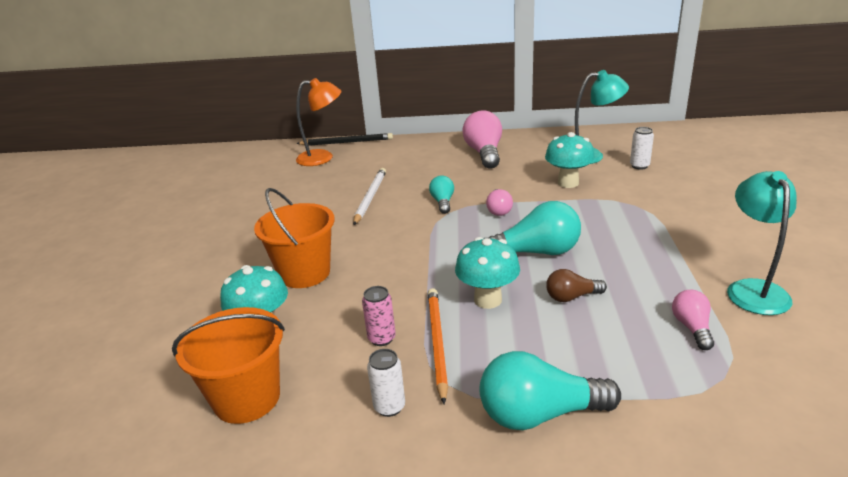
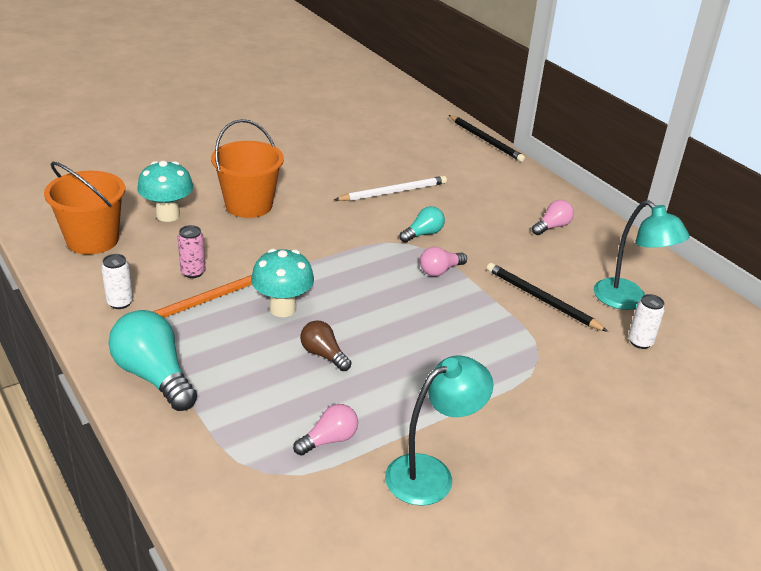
camera: 50 degrees right, 5 degrees up
orange lamp [296,78,341,166] -> none
pink light bulb [462,111,502,169] -> pink light bulb [532,200,574,235], size x0.55
turquoise light bulb [484,201,581,255] -> none
turquoise mushroom [545,132,595,188] -> black pencil [487,263,608,332]

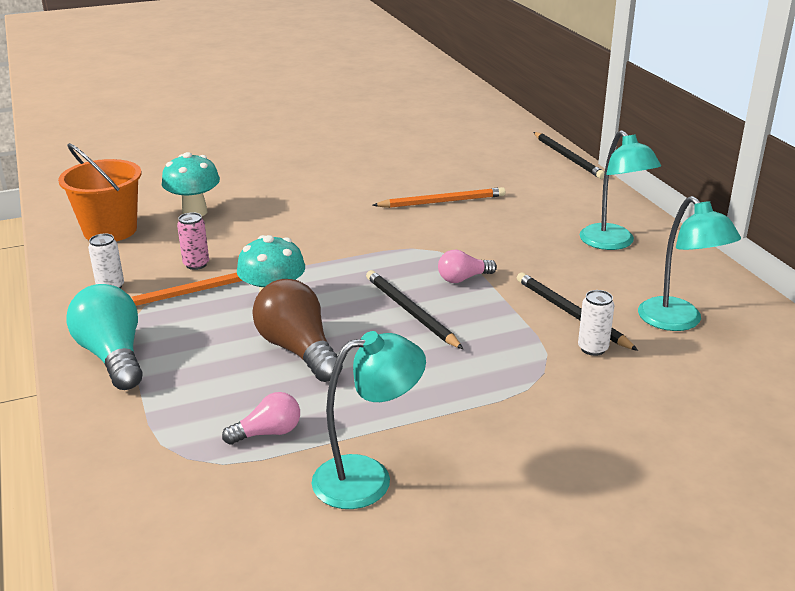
camera: 15 degrees right, 5 degrees down
orange bucket [211,119,284,218] -> none
brown light bulb [300,320,351,371] -> brown light bulb [252,279,343,382], size x1.82
white pencil [334,176,447,201] -> orange pencil [372,187,505,208]
turquoise light bulb [400,206,445,243] -> none
pink light bulb [532,200,574,235] -> turquoise lamp [579,130,661,250]
white can [628,294,665,349] -> white can moved to [578,290,614,356]
none -> black pencil [366,270,463,349]

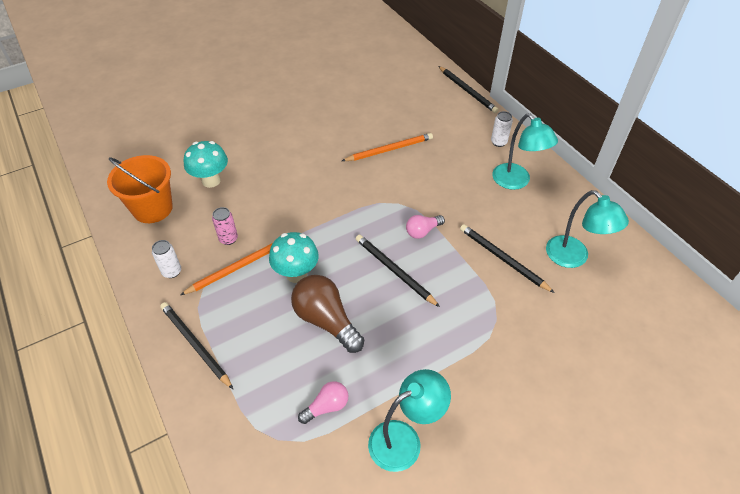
camera: 10 degrees left, 20 degrees up
turquoise light bulb [66,284,143,390] -> black pencil [160,302,233,389]
white can [578,290,614,356] -> white can moved to [491,111,513,147]

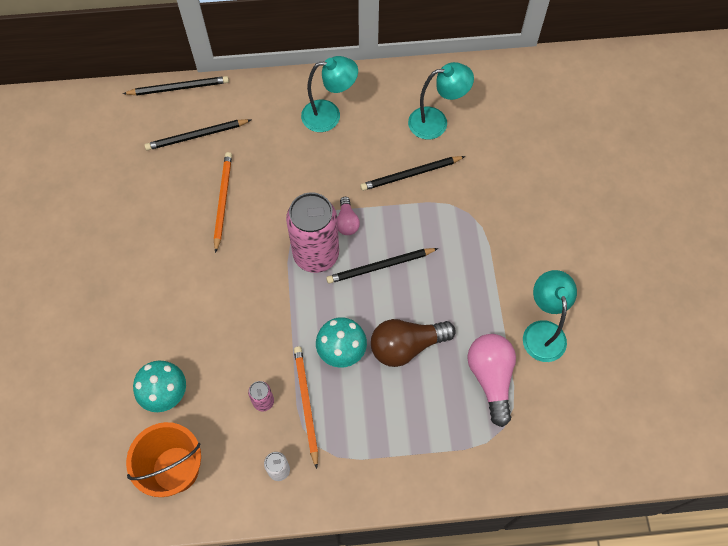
camera: 65 degrees left, 15 degrees up
black pencil [160,302,233,389] -> black pencil moved to [144,119,251,150]
pink light bulb [298,381,348,424] -> pink light bulb [467,334,516,427], size x1.82
white can [491,111,513,147] -> none
none -> pink can [286,192,339,273]

